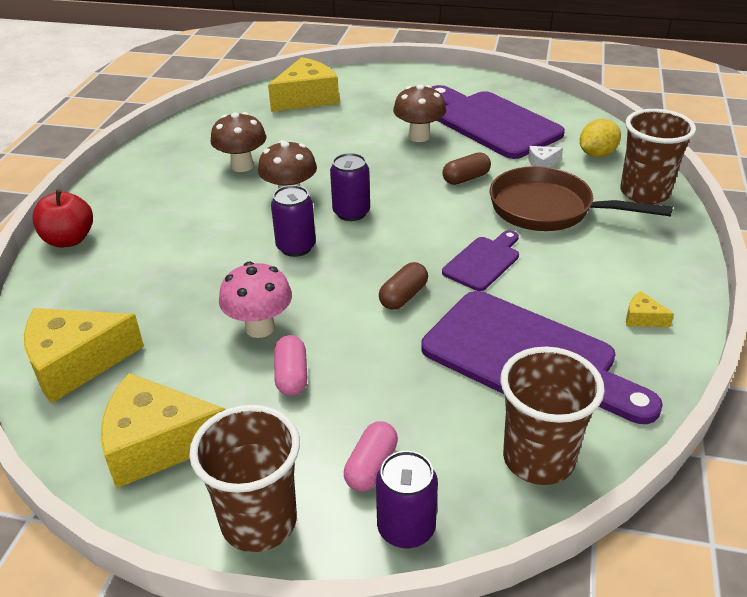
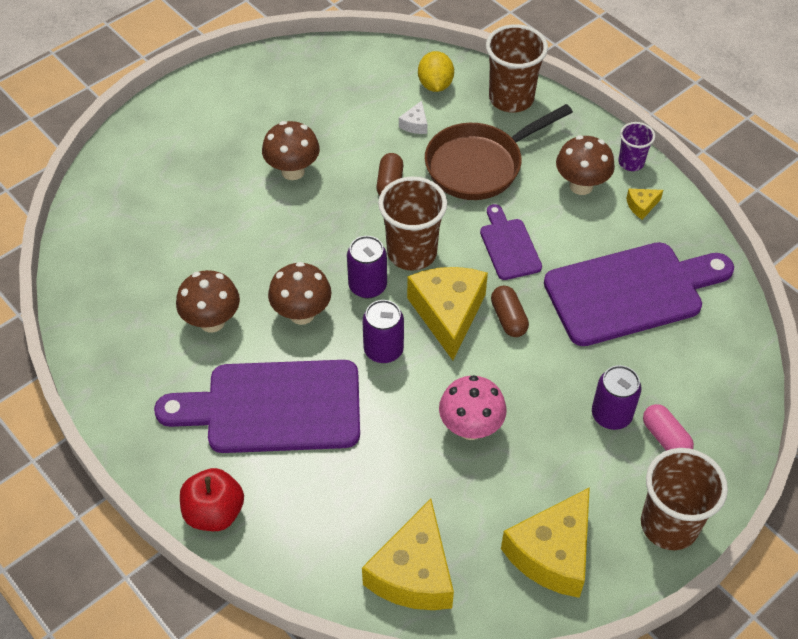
camera: 55 degrees left, 15 degrees up
yellow cheese [268,57,339,112] -> yellow cheese moved to [407,267,488,360]
pink capsule [274,335,307,396] -> none
purple can [376,451,438,548] -> purple can moved to [592,365,642,430]
purple cutting board [432,85,565,159] -> purple cutting board moved to [154,360,360,453]
brown cup [500,347,605,485] -> brown cup moved to [378,177,447,271]
none -> brown mushroom [556,135,615,195]
none -> purple cup [618,122,655,171]

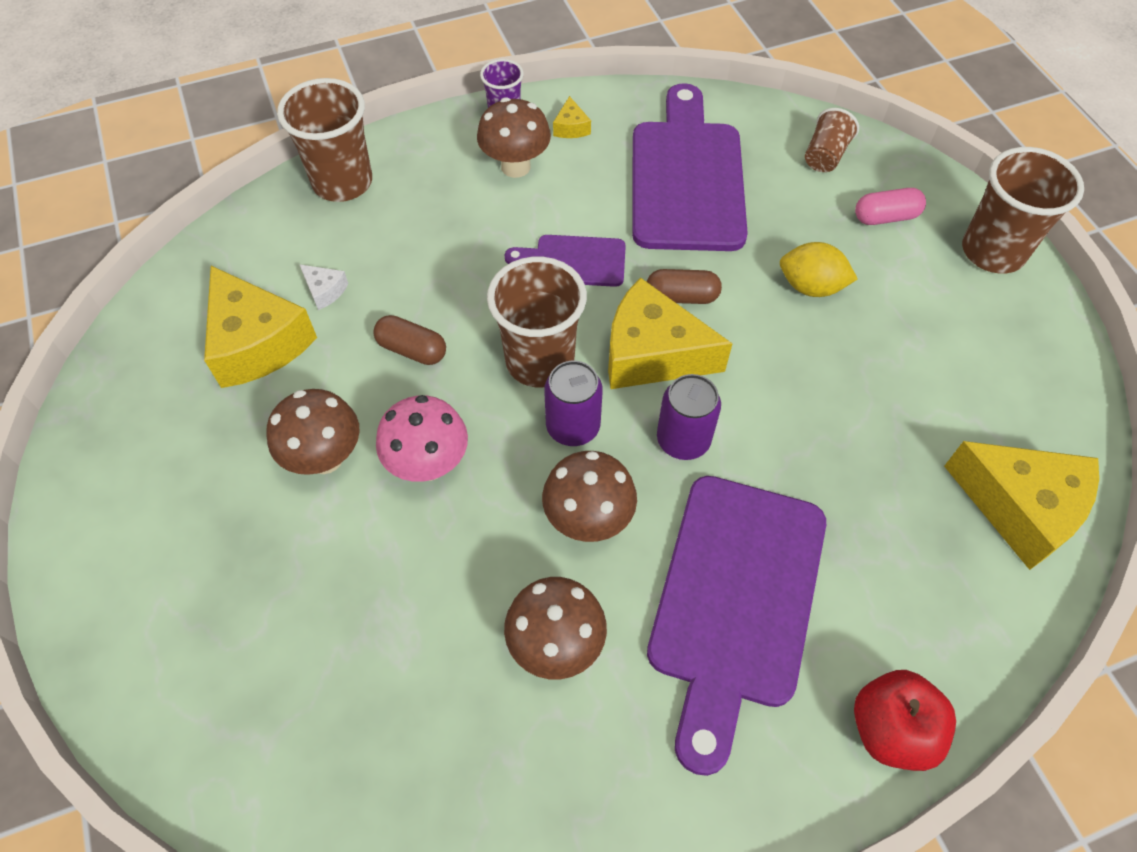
camera: 70 degrees left, 5 degrees up
yellow lemon [418,51,454,92] -> yellow lemon moved to [780,242,858,297]
brown pan [425,104,573,200] -> none
pink mushroom [439,375,507,440] -> pink mushroom moved to [376,395,468,482]
yellow cheese [501,487,590,598] -> yellow cheese moved to [204,266,317,388]
purple can [592,365,642,430] -> none
none -> brown cup [805,108,859,172]

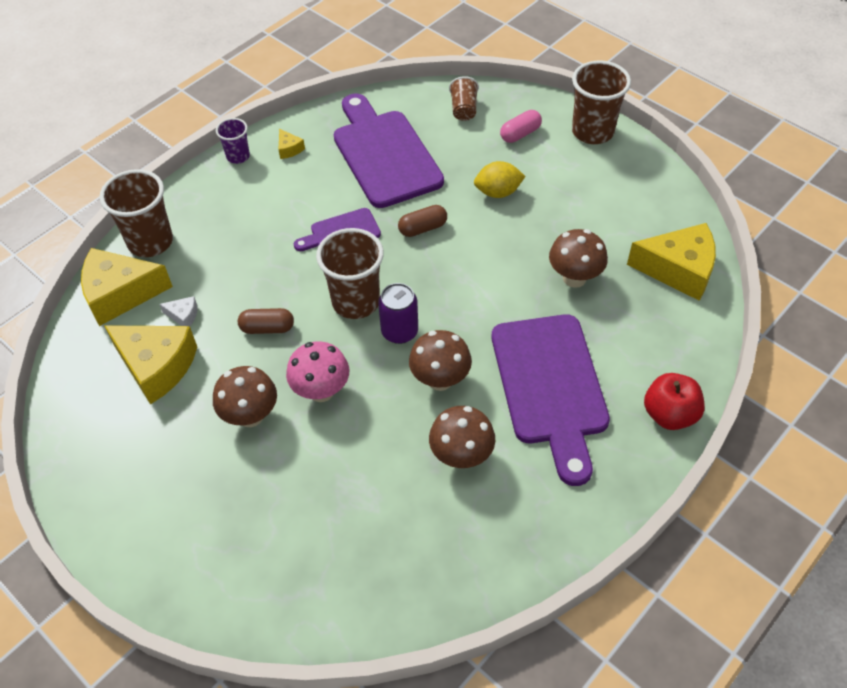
camera: 25 degrees left, 5 degrees down
brown mushroom [477,97,551,178] -> brown mushroom moved to [549,229,608,288]
yellow cheese [608,278,733,389] -> yellow cheese moved to [81,248,173,326]
purple can [657,374,721,460] -> none

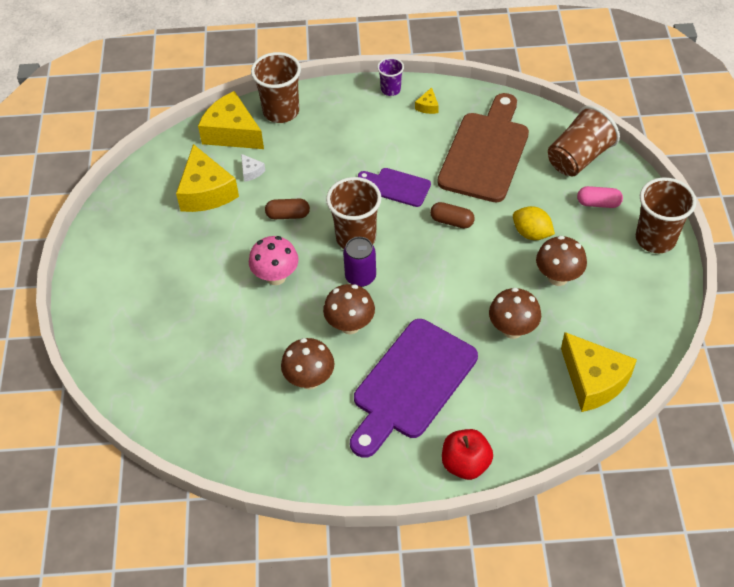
camera: 45 degrees right, 0 degrees up
brown mushroom [213,366,277,427] -> brown mushroom moved to [536,236,587,286]
brown capsule [238,308,294,334] -> brown capsule turned 45 degrees counterclockwise [265,199,310,219]
purple cutting board [334,93,444,208] -> brown cutting board [437,93,529,202]
brown cup [449,76,479,121] -> brown cup [548,105,620,176], size x1.81

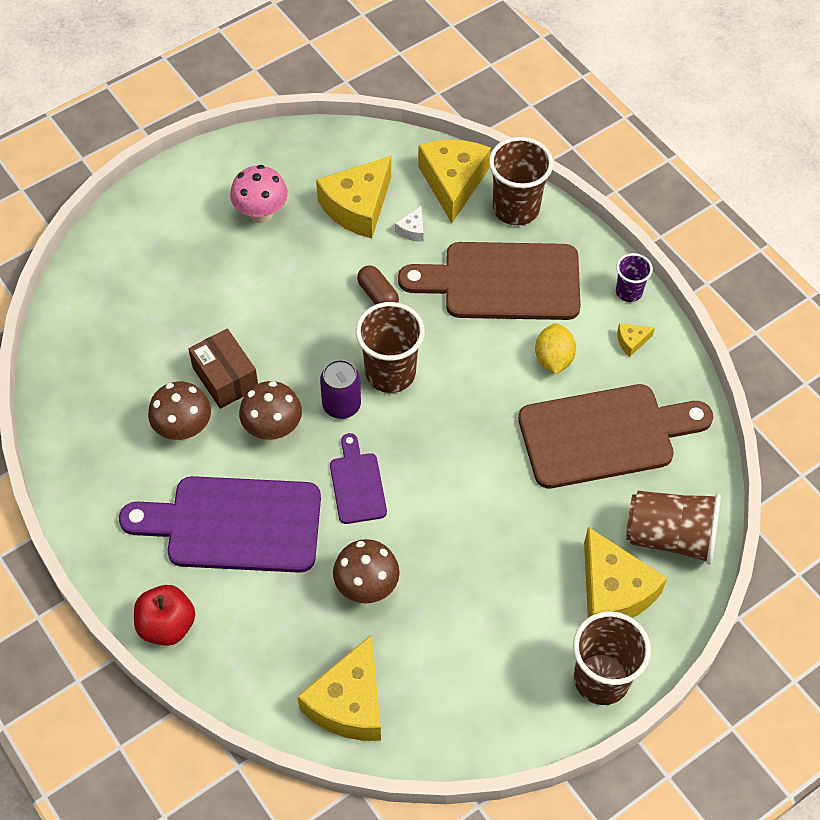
camera: 55 degrees right, 5 degrees up
pink mushroom [249,236,299,285] -> pink mushroom moved to [230,165,288,223]
purple cutting board [358,168,431,207] -> purple cutting board moved to [330,433,387,524]
brown capsule [430,202,475,229] -> none
yellow lemon [513,206,555,240] -> yellow lemon moved to [535,323,576,374]
brown mushroom [536,236,587,286] -> none
pink capsule [577,186,623,208] -> yellow cheese [584,527,667,618]
none -> brown box [188,328,258,409]
none -> brown cutting board [398,242,581,320]

